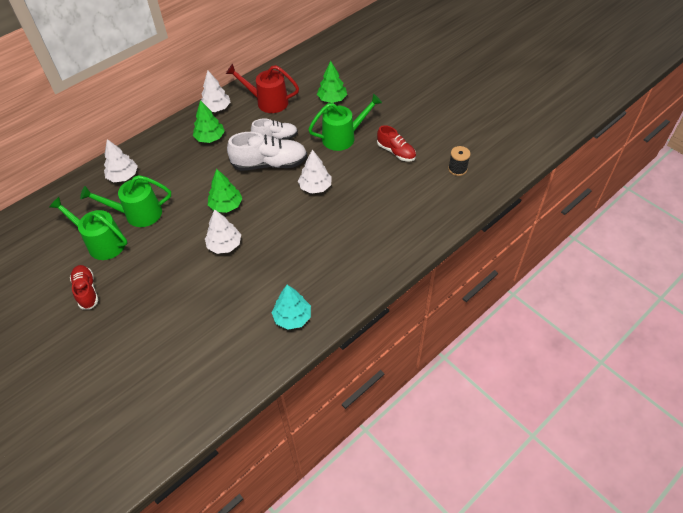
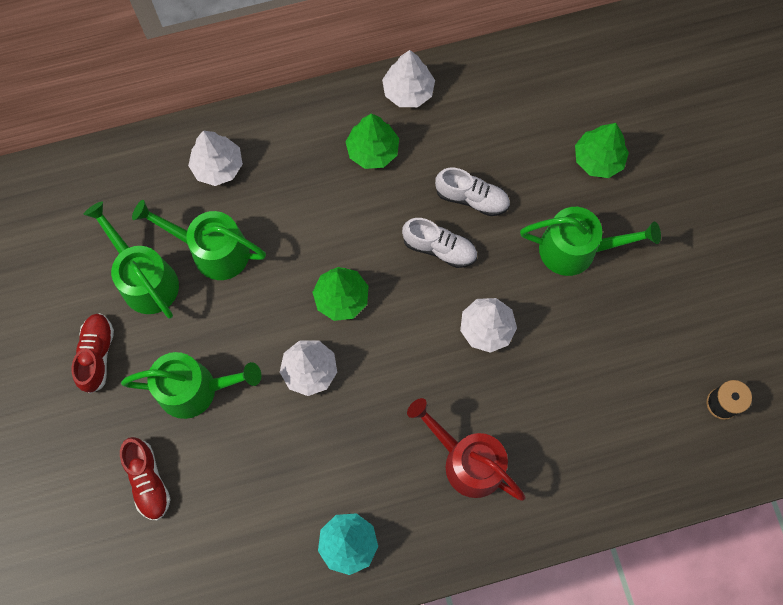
camera: 25 degrees right, 20 degrees up
red watering can [226,64,299,113] -> red watering can moved to [407,398,526,501]
white shoe [227,132,307,171] -> white shoe [402,218,477,268], size x0.61
red shoe [377,125,416,161] -> red shoe moved to [120,437,171,521]
none -> green watering can [121,352,261,419]

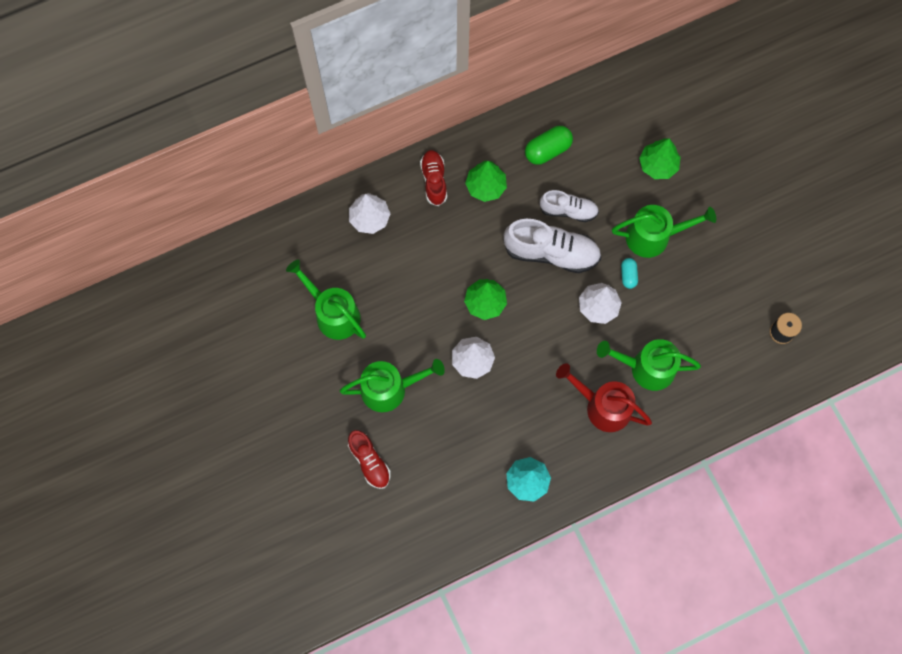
camera: 10 degrees left, 0 degrees up
red shoe [72,313,114,394] -> red shoe moved to [420,150,447,206]
green watering can [132,200,266,280] -> green watering can moved to [597,339,701,391]
white tree [382,50,435,107] -> none
white shoe [402,218,477,268] -> white shoe [503,219,601,273], size x1.63
none -> green capsule [525,126,573,165]
none -> turquoise capsule [621,258,638,289]

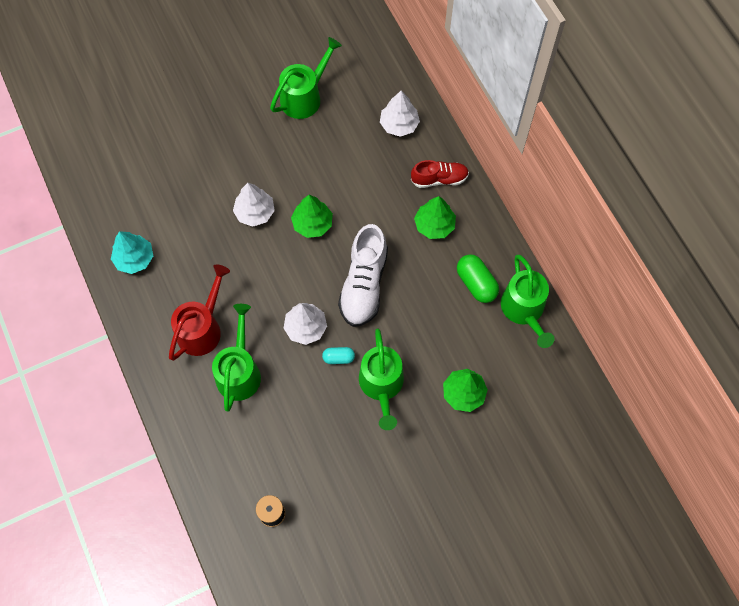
camera: 90 degrees right, 5 degrees down
green watering can [340,359,445,412] -> green watering can moved to [501,255,555,348]
red shoe [348,430,391,489] -> none
white shoe [539,190,599,222] -> none

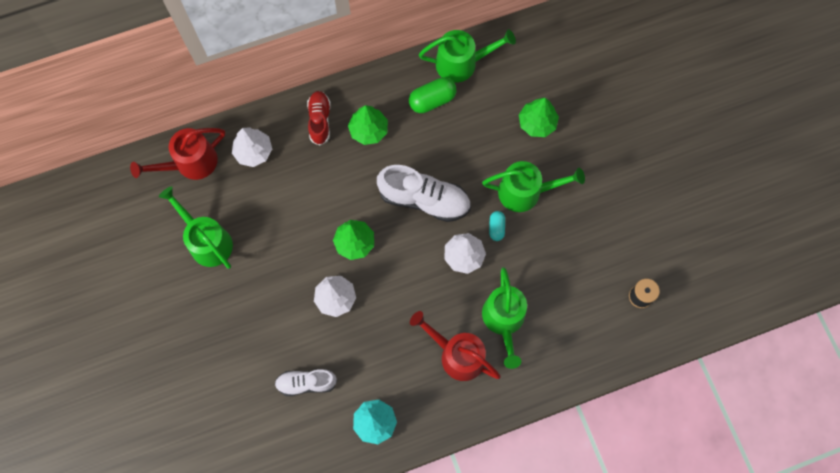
camera: 85 degrees left, 5 degrees up
green watering can [212,304,261,412] -> green watering can turned 105 degrees counterclockwise [482,267,527,369]
none -> red watering can [130,128,225,180]
none -> white shoe [275,369,337,396]

